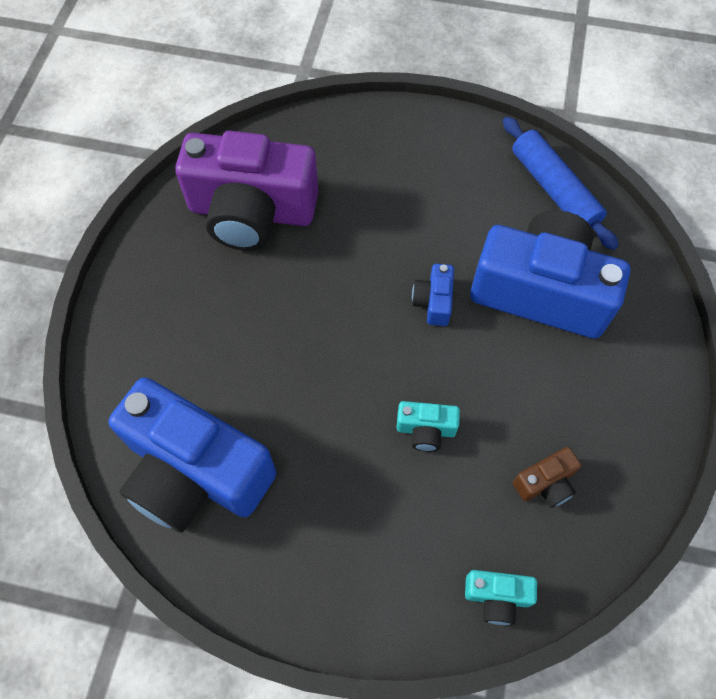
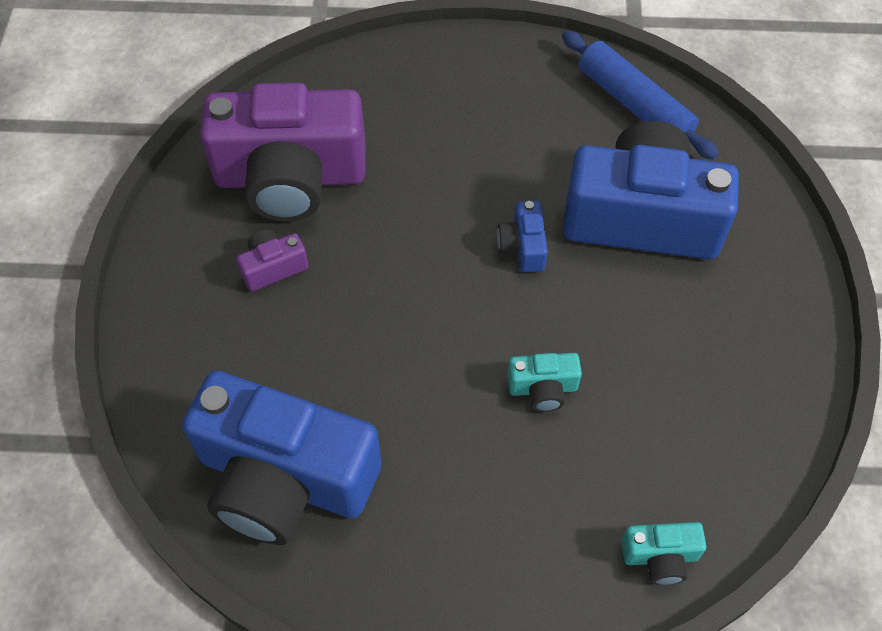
camera: 10 degrees left, 5 degrees down
brown camera [513,447,581,508] -> none
none -> purple camera [237,229,309,291]

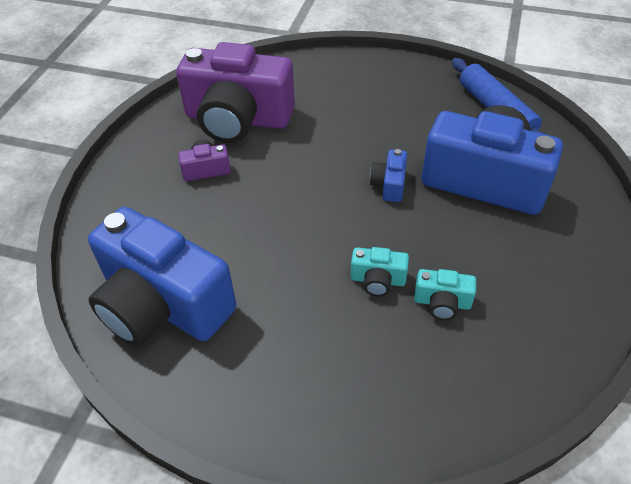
camera: 15 degrees right, 10 degrees down
turquoise camera [621,522,706,585] -> turquoise camera moved to [414,269,476,320]

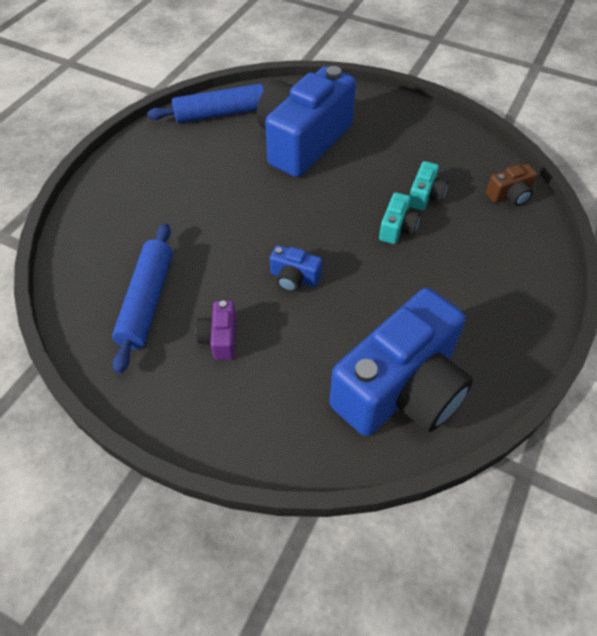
camera: 80 degrees left, 5 degrees up
purple camera [176,42,295,143] -> blue rolling pin [112,223,173,374]
blue camera [370,149,407,202] -> blue camera moved to [270,245,322,292]
none -> brown camera [486,164,537,206]

